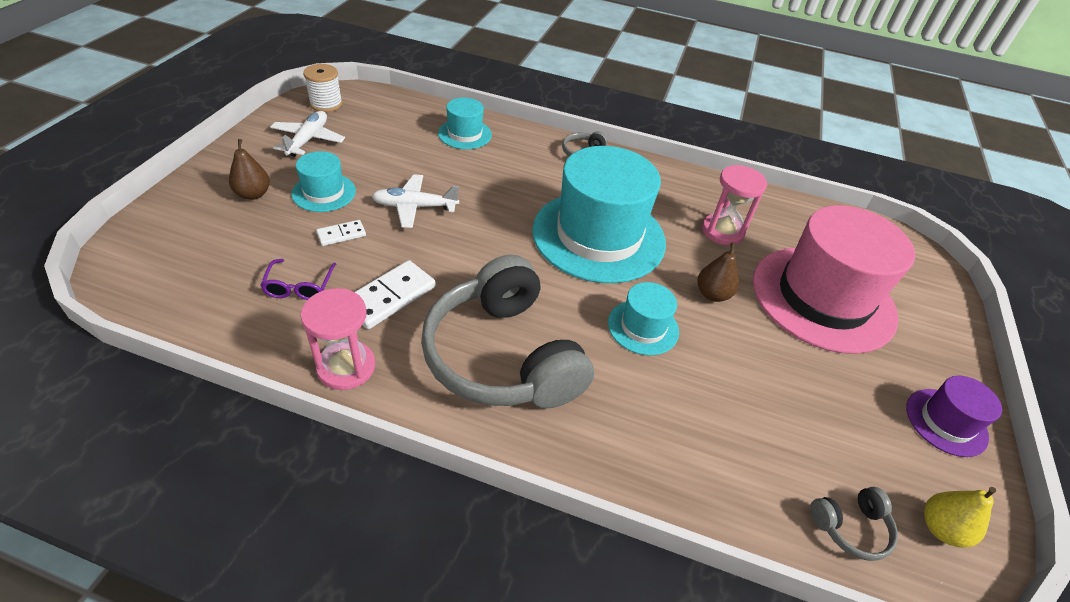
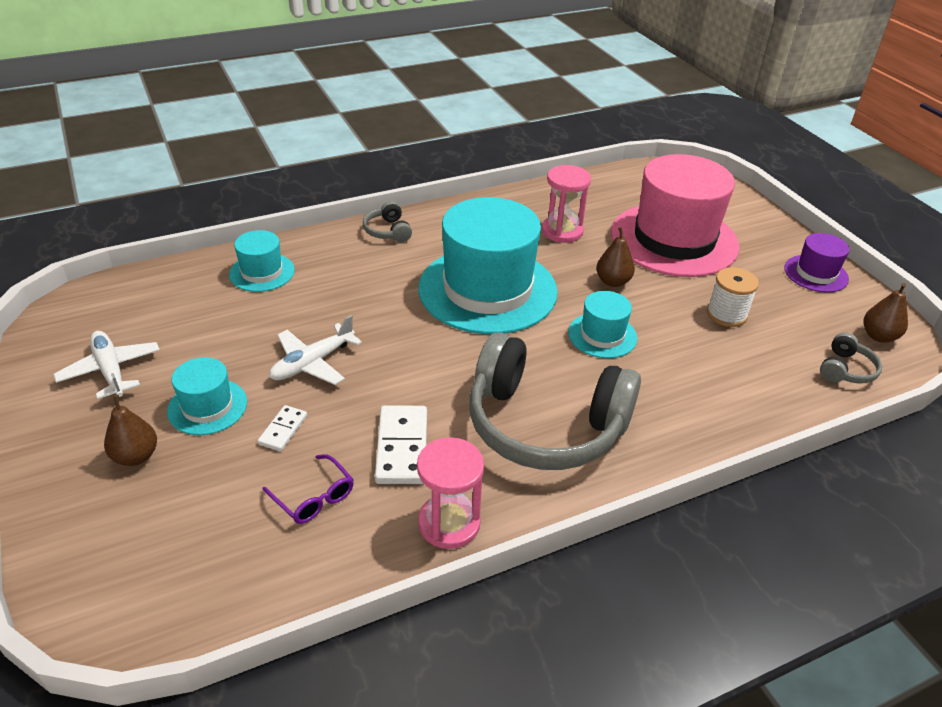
camera: 40 degrees left, 5 degrees down
white spool [303,64,343,112] -> white spool moved to [707,267,759,327]
yellow pear [924,487,996,547] -> brown pear [864,283,908,343]

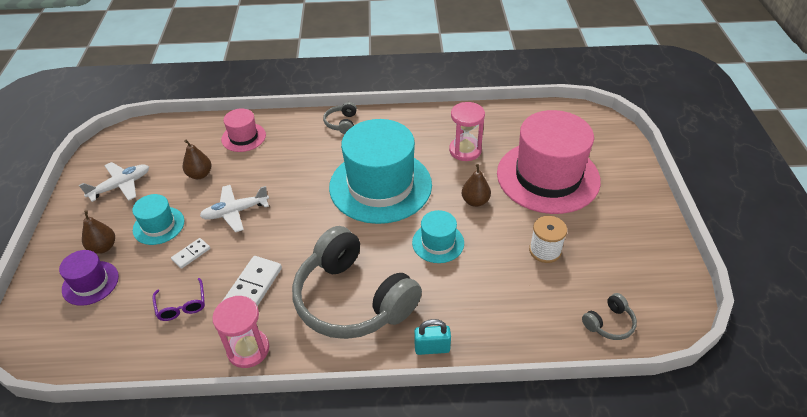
camera: 25 degrees right, 5 degrees up
white plane [53,331,160,399] -> white plane turned 60 degrees clockwise [79,162,149,202]
turquoise hat [229,230,295,292] -> pink hat [221,109,266,152]
purple hat [784,233,850,293] -> purple hat moved to [59,250,119,306]
brown pear [864,283,908,343] -> brown pear moved to [183,140,212,179]
none -> turquoise padlock [414,319,451,355]

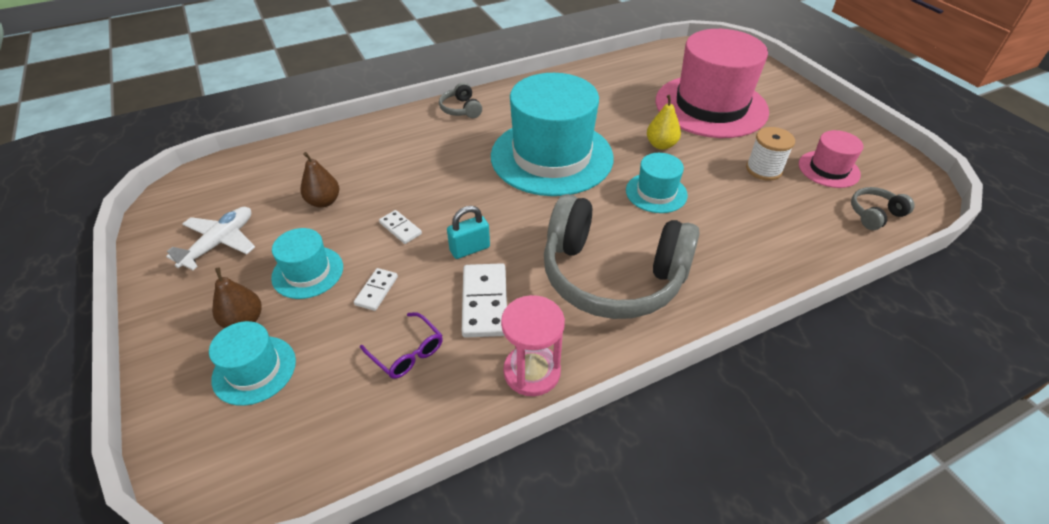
camera: 25 degrees left, 0 degrees up
purple hat [59,250,119,306] -> turquoise hat [209,321,296,406]
white plane [200,185,269,232] -> white domino [379,210,422,244]
pink hat [221,109,266,152] -> pink hat moved to [799,130,864,188]
turquoise padlock [414,319,451,355] -> turquoise padlock moved to [447,206,490,259]
pink hourglass [449,102,485,161] -> none
brown pear [462,164,491,207] -> yellow pear [647,95,681,150]
grey headphones [582,293,637,340] -> grey headphones turned 150 degrees counterclockwise [851,187,915,230]

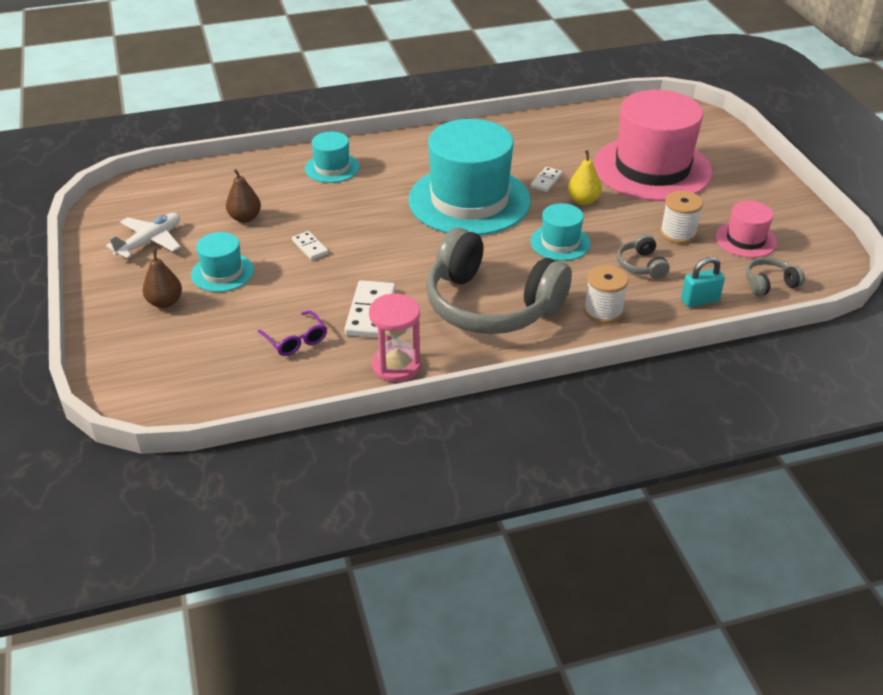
camera: 10 degrees right, 5 degrees down
turquoise hat [209,321,296,406] -> turquoise hat moved to [305,132,360,183]
white domino [354,268,398,311] -> white domino moved to [531,167,562,192]
grey headphones [439,82,482,118] -> grey headphones moved to [617,234,670,279]
turquoise padlock [447,206,490,259] -> turquoise padlock moved to [681,257,725,307]
none -> white spool [584,265,629,323]

